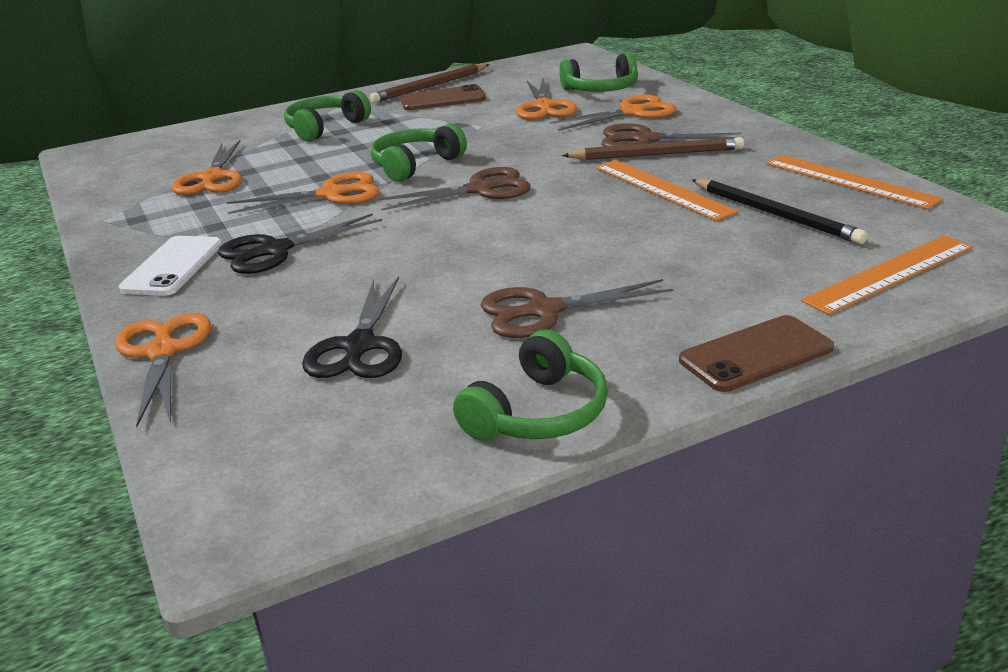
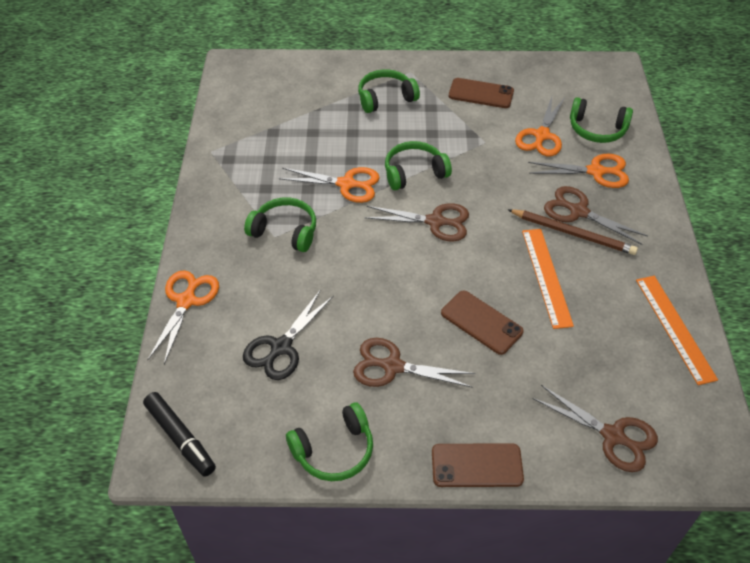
camera: 25 degrees right, 20 degrees up
white phone [119,236,222,296] -> none
orange scissors [171,140,242,195] -> none
black scissors [218,213,383,274] -> green headphones [244,197,316,252]
brown pencil [370,64,490,103] -> none
black pencil [692,179,867,244] -> none
orange ruler [801,235,973,315] -> brown scissors [532,385,658,472]
none -> black marker [143,392,216,477]
none -> brown phone [441,291,524,355]

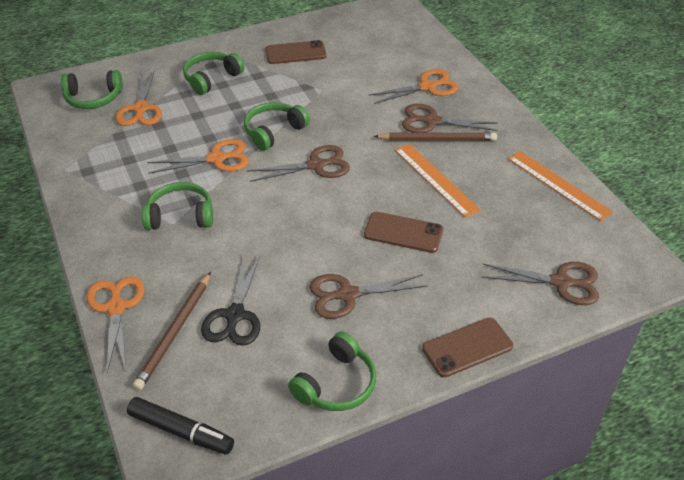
camera: 25 degrees left, 5 degrees down
orange scissors [515,97,565,156] -> orange scissors moved to [116,70,162,126]
green headphones [570,97,633,143] -> green headphones moved to [61,70,123,109]
none -> brown pencil [133,272,211,390]

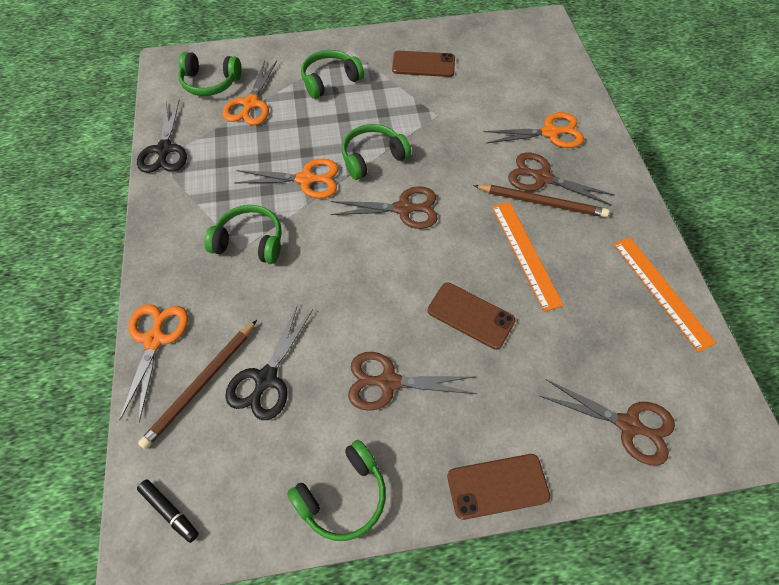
camera: 15 degrees right, 15 degrees up
black marker [127,397,234,454] -> black marker [137,480,199,543], size x0.66
none -> black scissors [137,100,187,173]

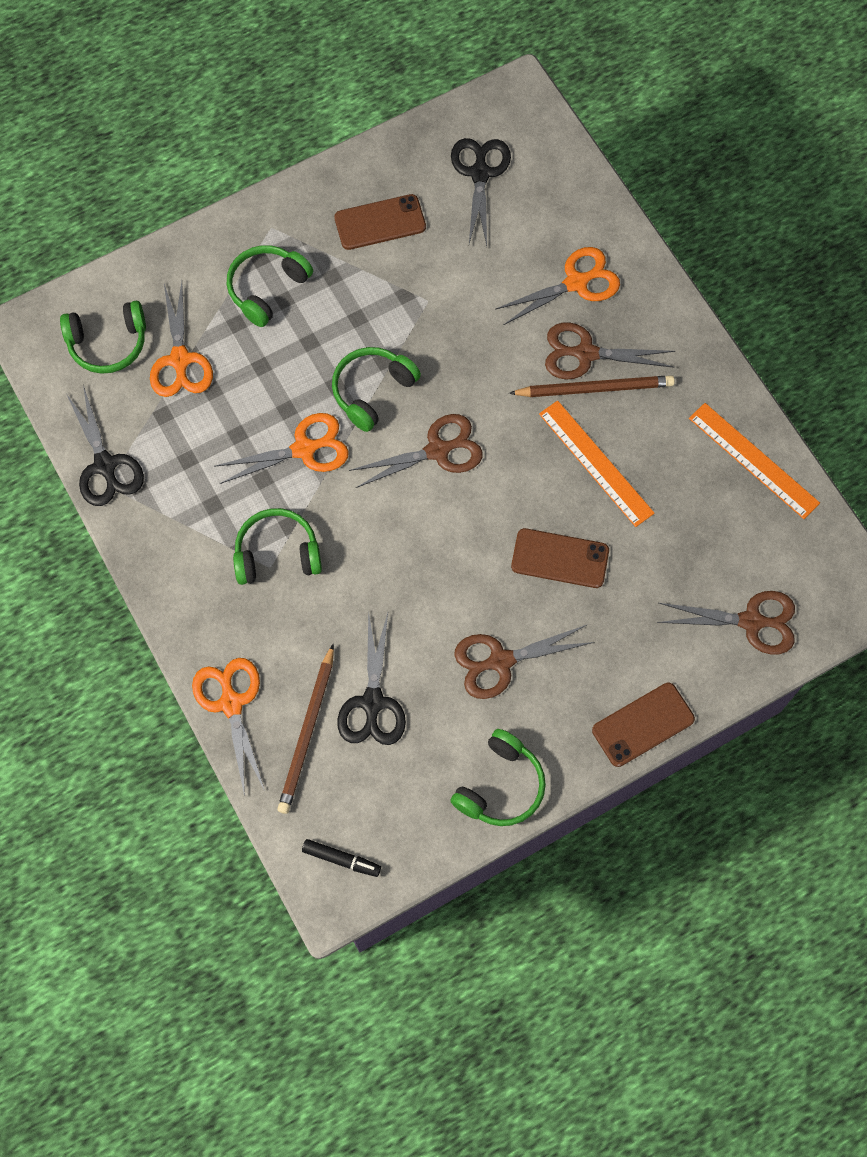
camera: 20 degrees left, 10 degrees up
none -> black scissors [451,138,511,246]

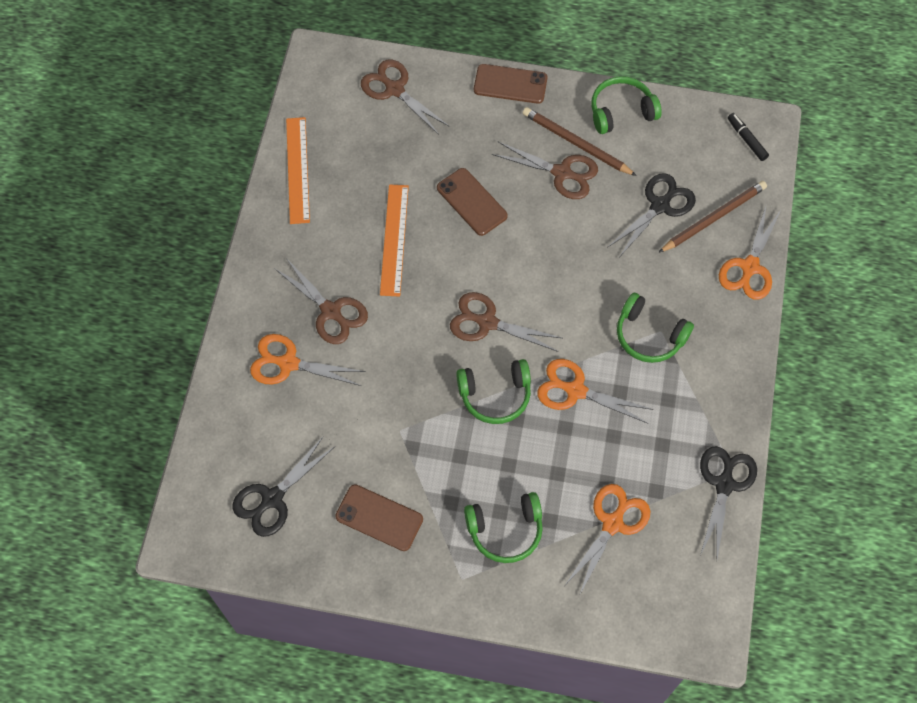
camera: 140 degrees left, 5 degrees down
green headphones [60,301,146,374] -> none
brown pencil [509,375,675,397] -> brown pencil moved to [523,107,637,176]

